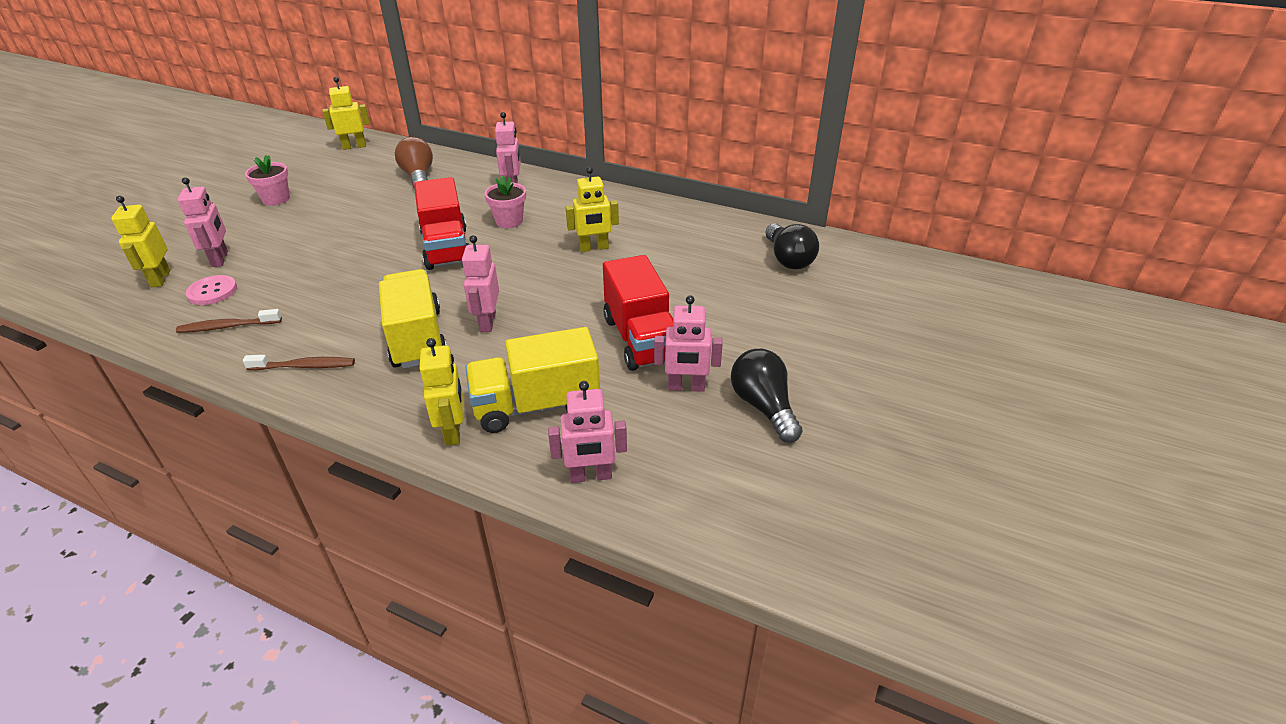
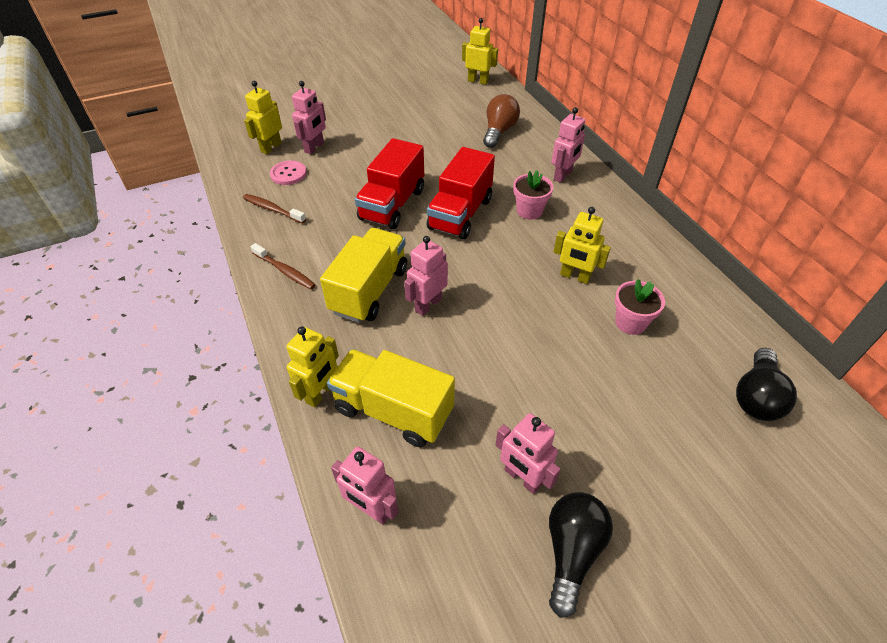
camera: 40 degrees right, 10 degrees up
pink flower pot [245,155,290,206] -> pink flower pot moved to [615,279,665,335]
red truck [603,255,673,371] -> red truck moved to [355,138,424,229]

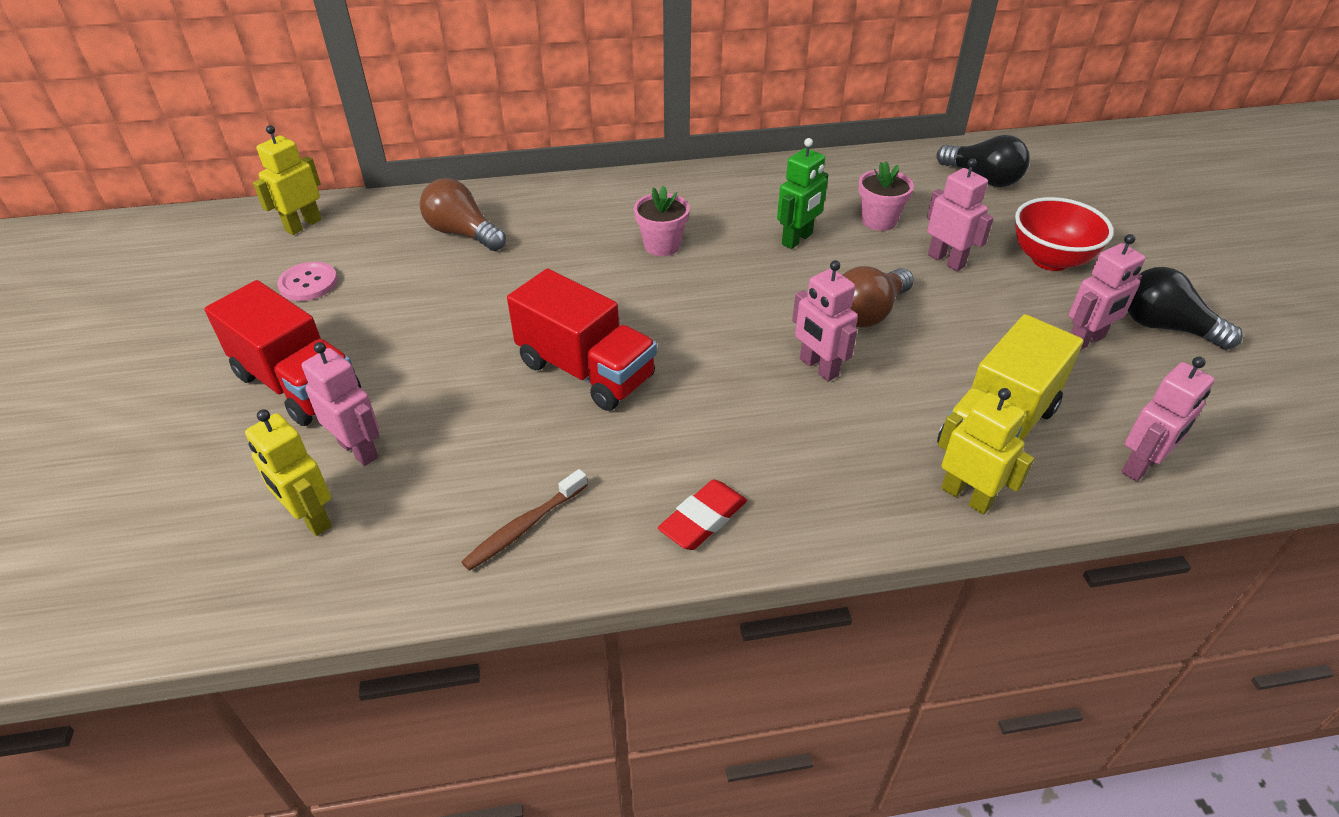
camera: 75 degrees left, 5 degrees down
brown toothbrush [251,243,316,289] -> red eraser [658,480,747,550]
pink button [270,160,306,185] -> pink button moved to [277,262,338,301]
yellow truck [320,228,407,323] -> none
red truck [427,147,495,239] -> red truck moved to [204,280,361,426]
pink robot [551,107,585,183] -> pink robot moved to [927,158,994,271]
yellow robot [554,207,611,284] -> green robot [777,138,828,249]
none -> brown light bulb [843,266,914,328]
none -> red bowl [1015,197,1114,271]

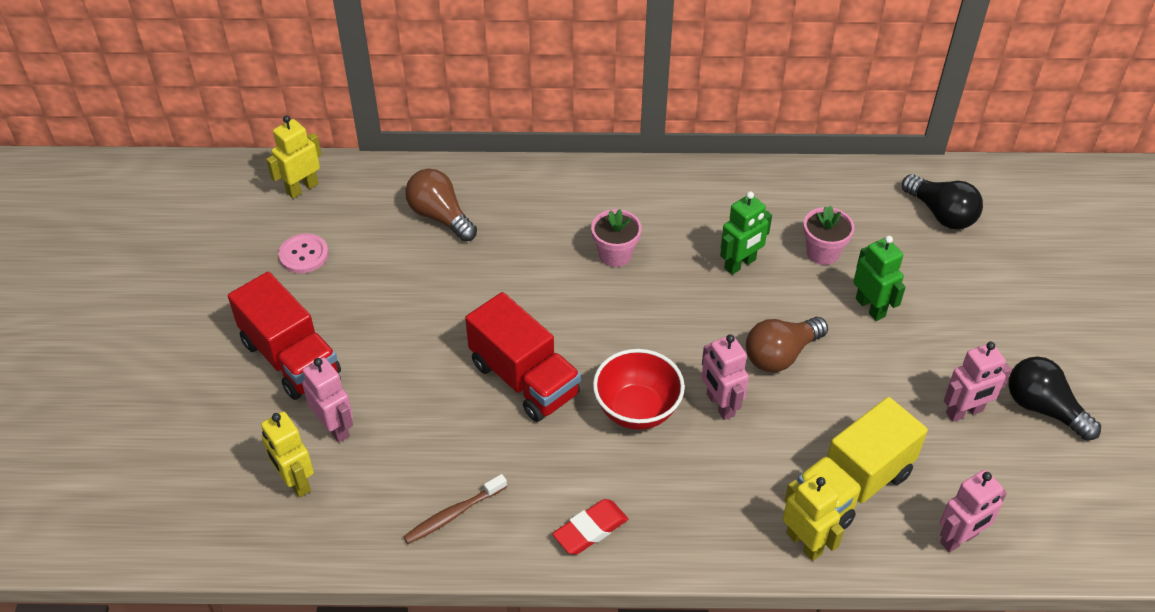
camera: 10 degrees right, 5 degrees up
pink robot [927,158,994,271] -> green robot [853,236,906,321]
red bowl [1015,197,1114,271] -> red bowl moved to [593,349,685,430]

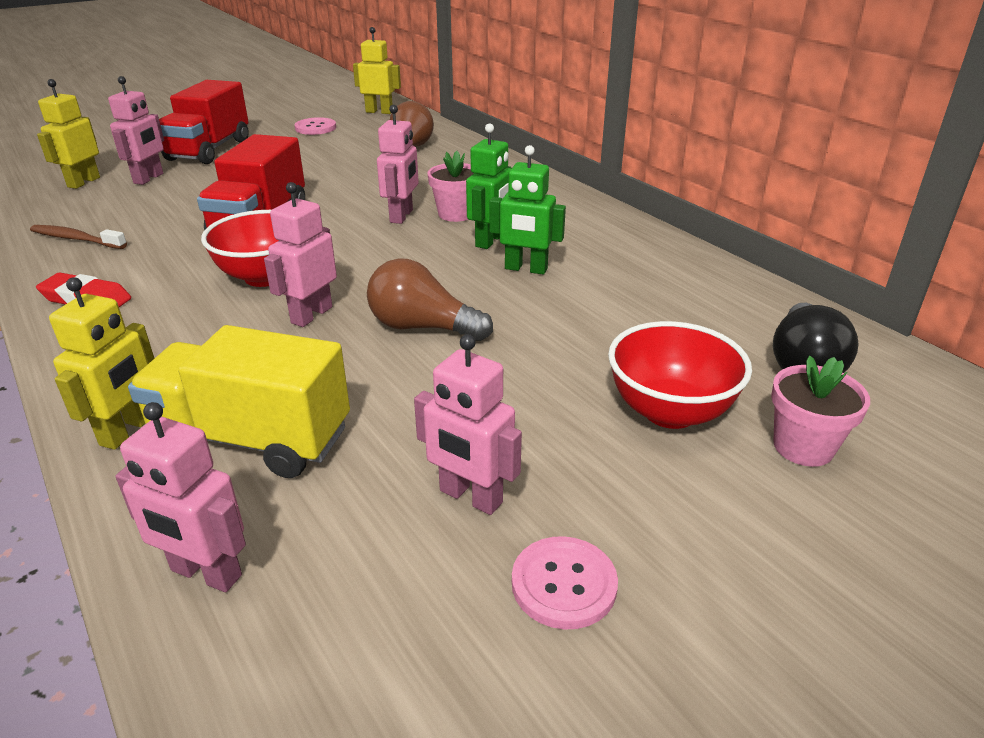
camera: 55 degrees right, 15 degrees down
pink flower pot [803,206,854,265] -> pink flower pot moved to [771,356,870,467]
green robot [853,236,906,321] -> green robot moved to [466,123,512,249]
black light bulb [1008,357,1101,441] -> pink button [512,536,618,629]
none -> pink robot [377,105,419,224]
none -> red bowl [608,321,752,429]

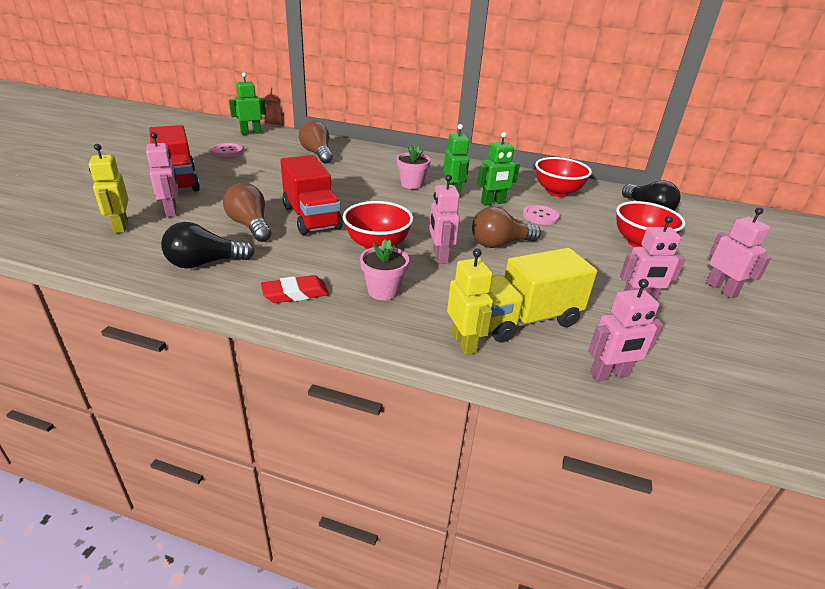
camera: 40 degrees left, 0 degrees up
brown toothbrush [30,225,127,249] -> black light bulb [161,222,255,269]
yellow robot [353,27,401,114] -> green robot [229,72,266,135]
pink robot [377,105,419,224] -> pink robot moved to [706,207,771,298]
pink button [512,536,618,629] -> pink button moved to [523,205,560,225]
pink flower pot [771,356,870,467] -> pink flower pot moved to [360,239,409,300]
none -> brown light bulb [223,183,271,242]
none -> red bowl [535,157,592,197]

